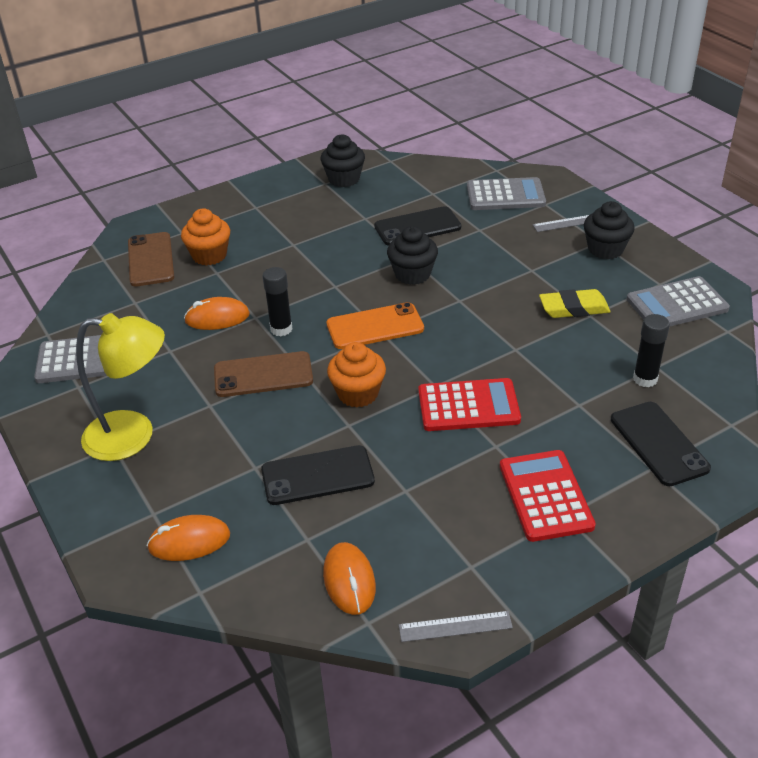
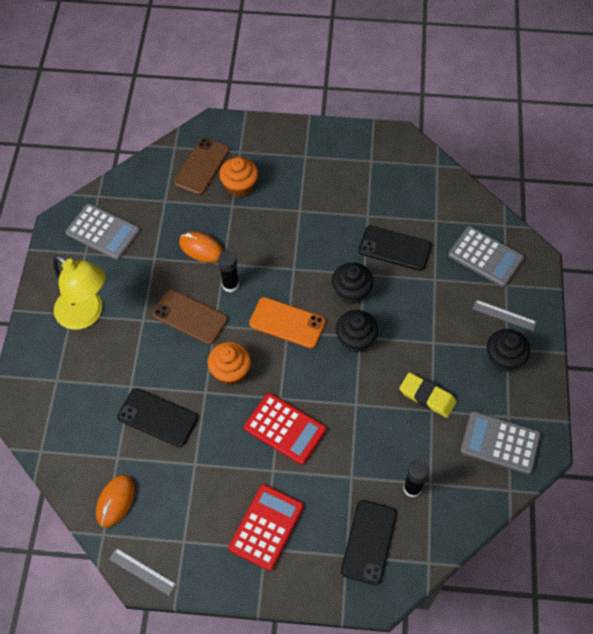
camera: 35 degrees right, 20 degrees up
orange mouse [147,515,230,561] -> none
black cupcake [321,134,365,187] -> black cupcake moved to [336,310,378,353]

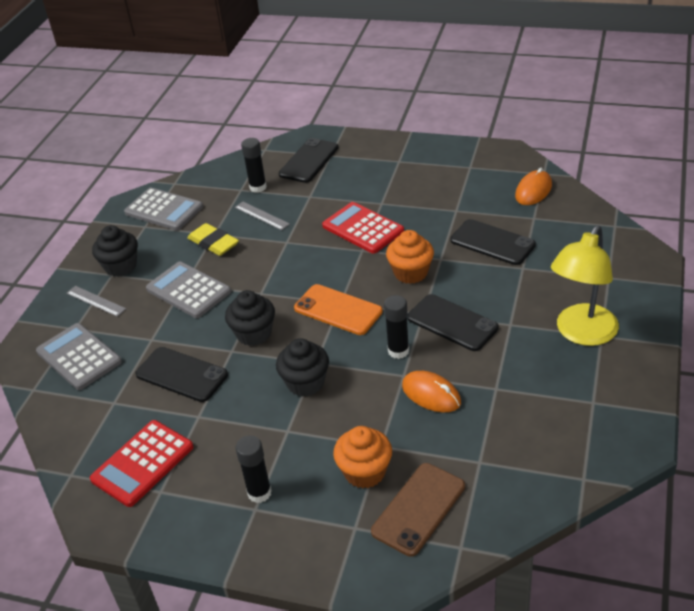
camera: 165 degrees left, 20 degrees down
yellow lamp [53,255,105,330] -> yellow lamp turned 105 degrees counterclockwise [551,226,619,346]
grey calculator [65,203,140,260] -> grey calculator moved to [146,261,231,318]
grey ruler [109,548,176,596] -> grey ruler moved to [235,202,290,230]
brown phone [152,289,228,345] -> black phone [407,294,499,351]
red calculator [229,484,304,571] -> red calculator moved to [90,420,193,507]
black cupcake [336,310,378,353] -> black cupcake moved to [276,338,329,397]
none -> black glue stick [235,435,272,503]

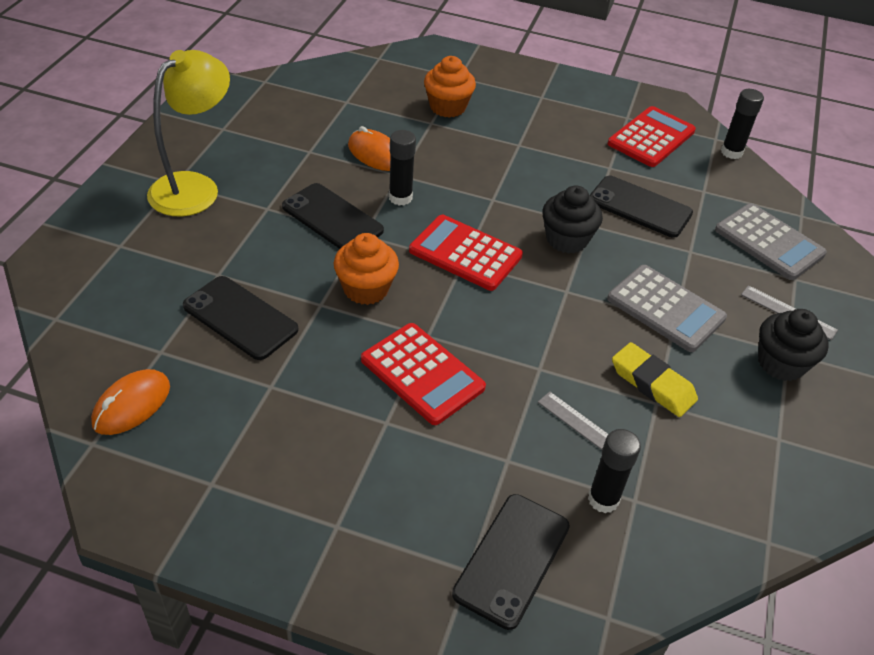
camera: 175 degrees right, 5 degrees up
grey calculator [124,188,203,231] -> none
black glue stick [235,435,272,503] -> black glue stick moved to [721,89,764,159]
black cupcake [276,338,329,397] -> none
orange phone [294,284,383,335] -> red calculator [409,215,523,291]
brown phone [371,463,465,557] -> none

